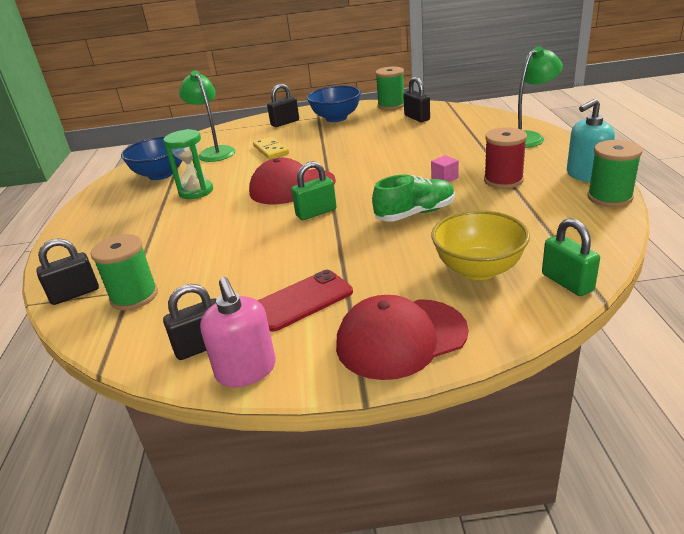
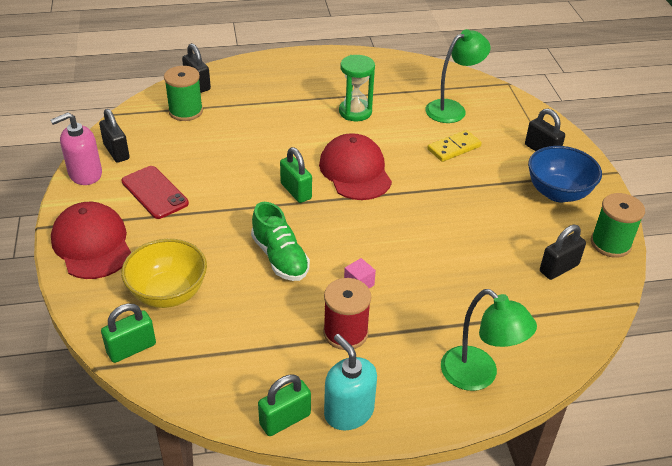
camera: 80 degrees right, 10 degrees up
blue bowl [121,136,182,180] -> none
green spool [587,140,643,207] -> green padlock [258,375,311,436]

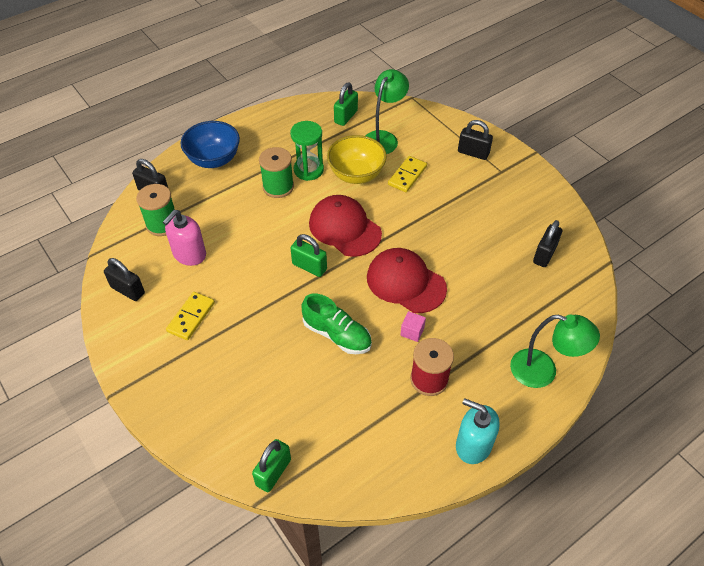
camera: 25 degrees left, 10 degrees up
pink soap dispenser [50,112,102,185] -> pink soap dispenser moved to [163,210,206,266]
red cap [51,202,131,279] -> red cap moved to [367,248,447,313]
red phone [121,166,189,219] -> yellow domino [166,292,215,340]
yellow bowl [121,239,207,308] -> yellow bowl moved to [327,135,387,184]
green padlock [258,375,311,436] -> green padlock moved to [334,83,358,126]
blue bowl [528,146,602,202] -> blue bowl moved to [180,121,240,168]
green spool [591,193,645,258] -> green spool moved to [259,147,294,198]

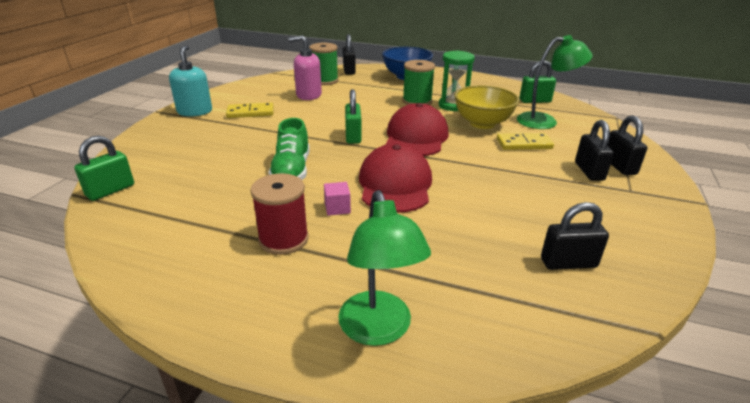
camera: 55 degrees right, 20 degrees down
black padlock [104,258,145,301] -> black padlock moved to [575,120,614,181]
green padlock [252,439,291,492] -> green padlock turned 45 degrees counterclockwise [74,136,134,201]
turquoise soap dispenser [456,398,500,464] -> turquoise soap dispenser moved to [169,45,212,116]

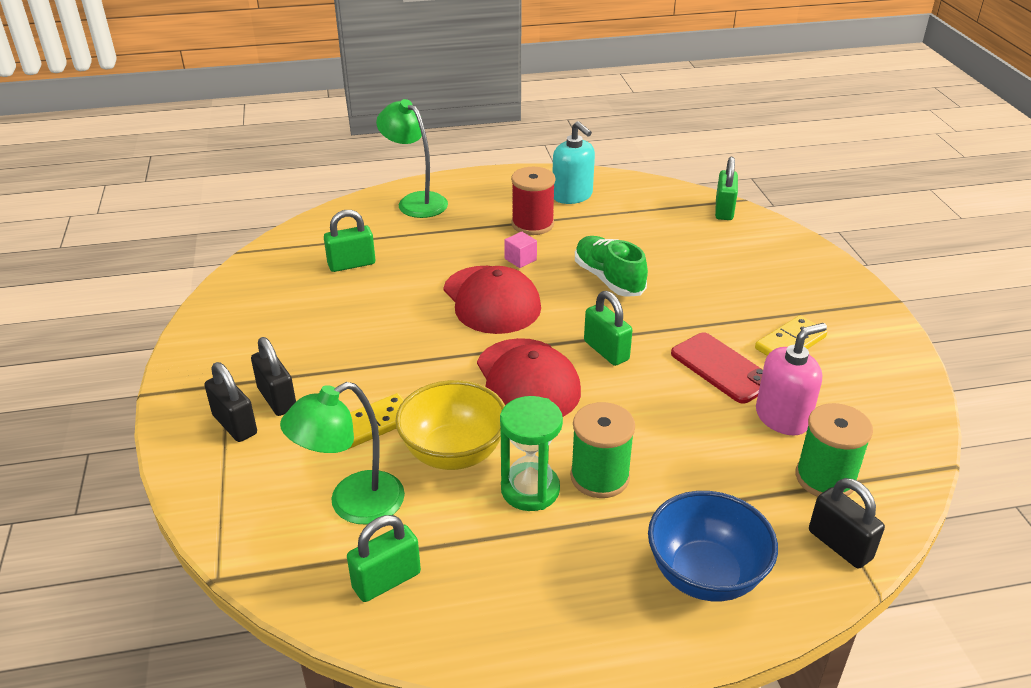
camera: 150 degrees right, 5 degrees up
turquoise soap dispenser [169,45,212,116] -> turquoise soap dispenser moved to [553,121,595,204]
black padlock [541,202,609,270] -> none
none -> green padlock [324,210,375,272]
none -> red phone [671,332,763,404]

